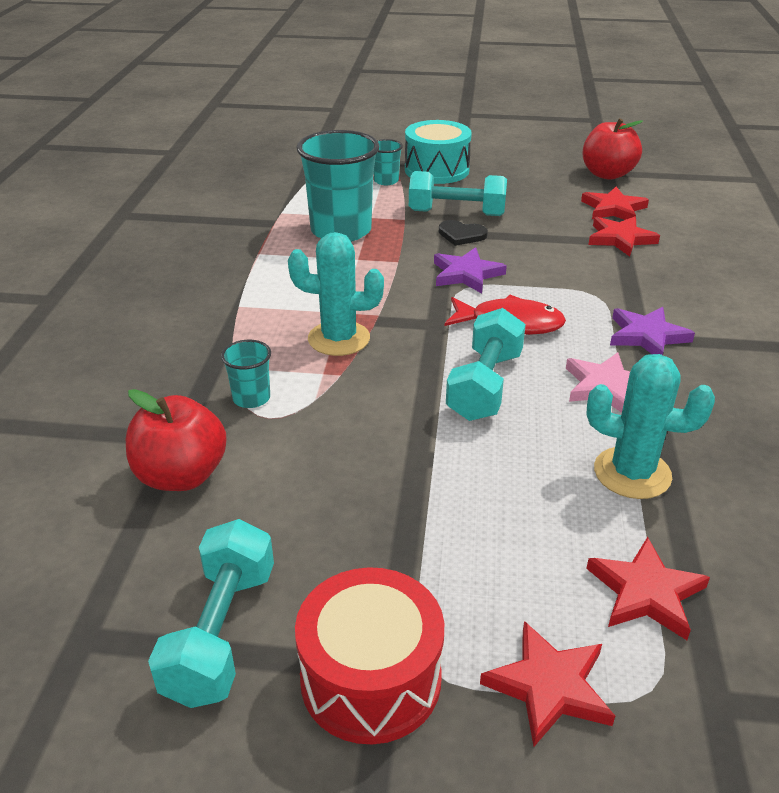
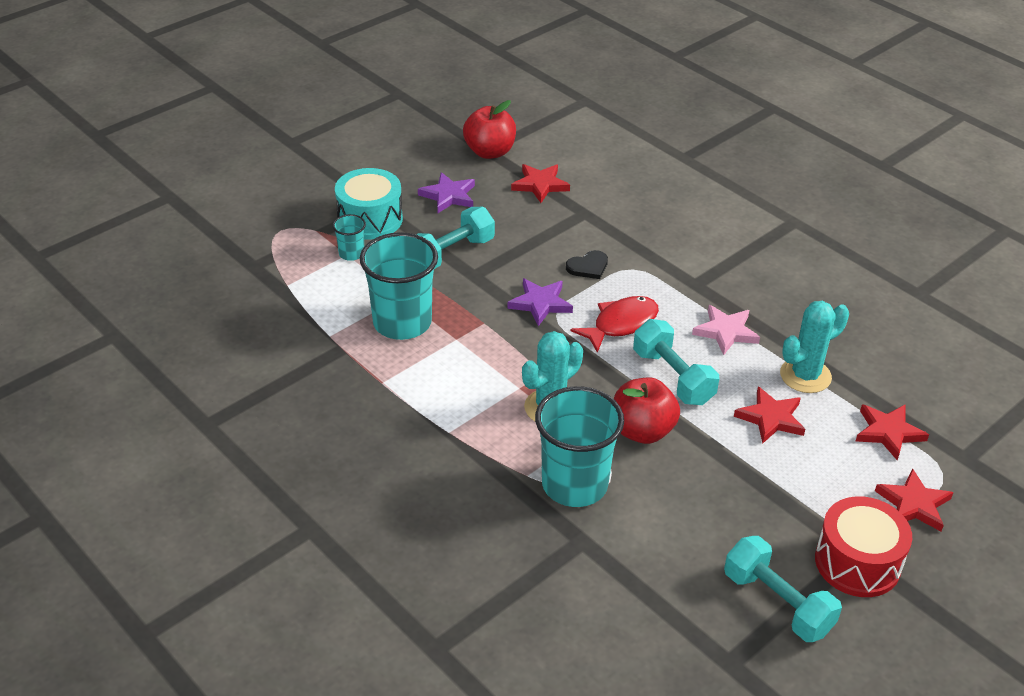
camera: 50 degrees left, 5 degrees up
red apple [126,389,227,491] -> red apple moved to [614,377,680,444]
turquoise cup [221,340,271,408] -> turquoise cup [535,386,624,507], size x2.16
black heart [439,220,488,246] -> black heart moved to [566,250,608,279]
red star [588,216,660,257] -> red star moved to [734,386,805,444]
purple star [610,307,695,355] -> purple star moved to [418,172,475,213]

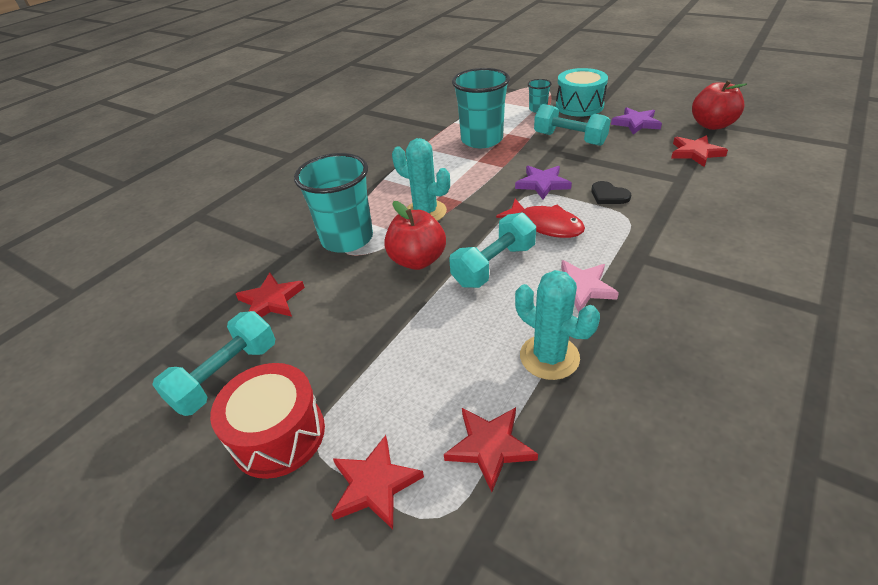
camera: 80 degrees right, 0 degrees up
red star [734,386,805,444] -> red star moved to [236,273,305,317]

